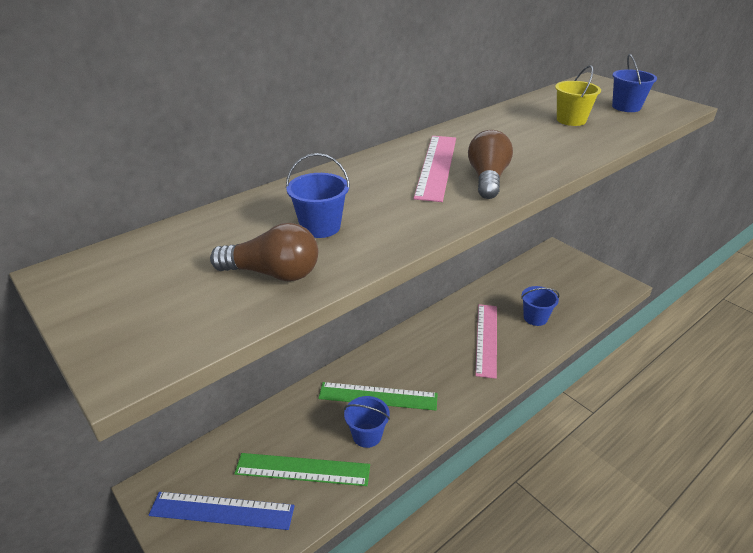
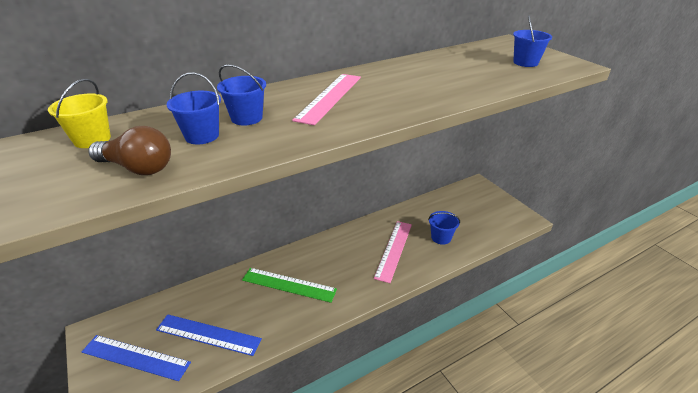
camera: 10 degrees right, 0 degrees up
green ruler [234,453,370,486] -> blue ruler [156,314,262,356]
blue bucket [344,396,390,448] -> blue bucket moved to [217,64,266,126]
brown light bulb [468,130,513,199] -> none
yellow bucket [555,65,601,126] -> yellow bucket moved to [48,79,111,148]

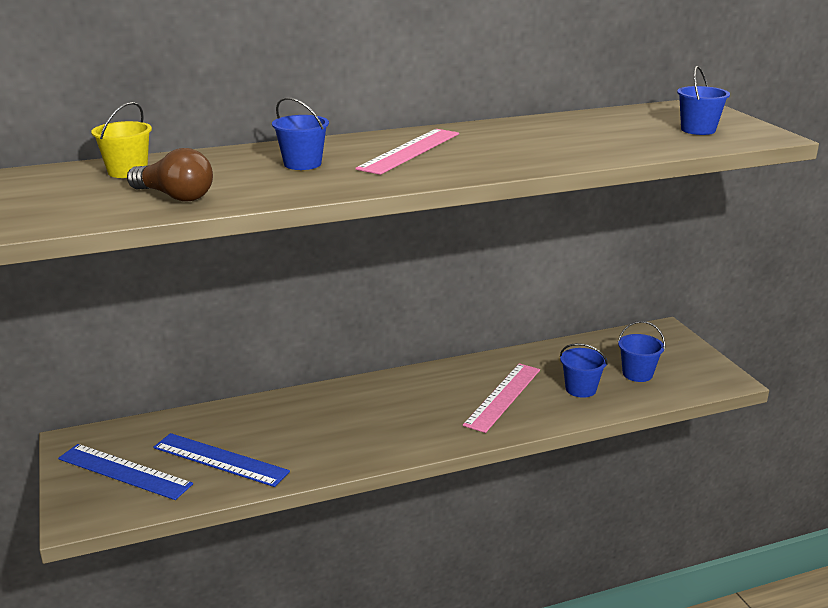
camera: 10 degrees right, 10 degrees down
blue bucket [167,72,221,145] -> blue bucket moved to [618,321,665,382]
green ruler [242,268,337,303] -> none

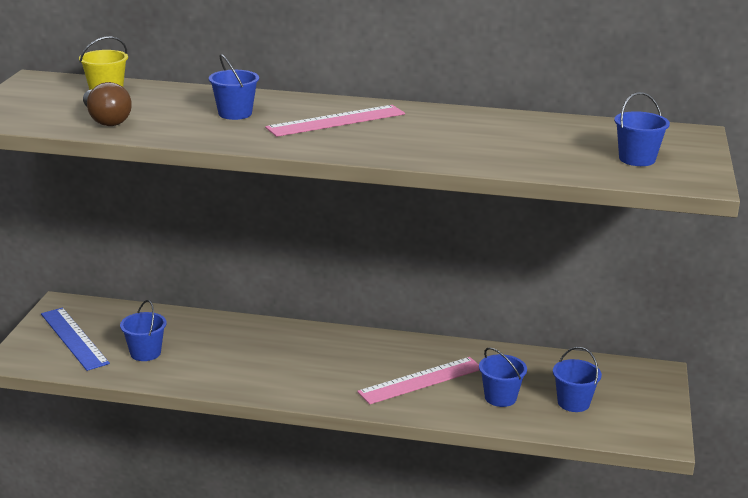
camera: 30 degrees right, 0 degrees up
blue ruler [153,433,290,487] -> blue bucket [120,300,167,361]

